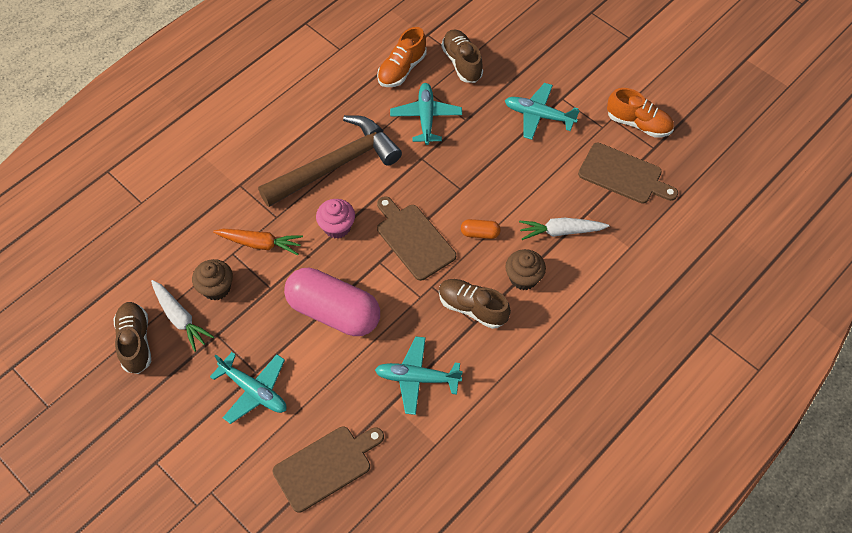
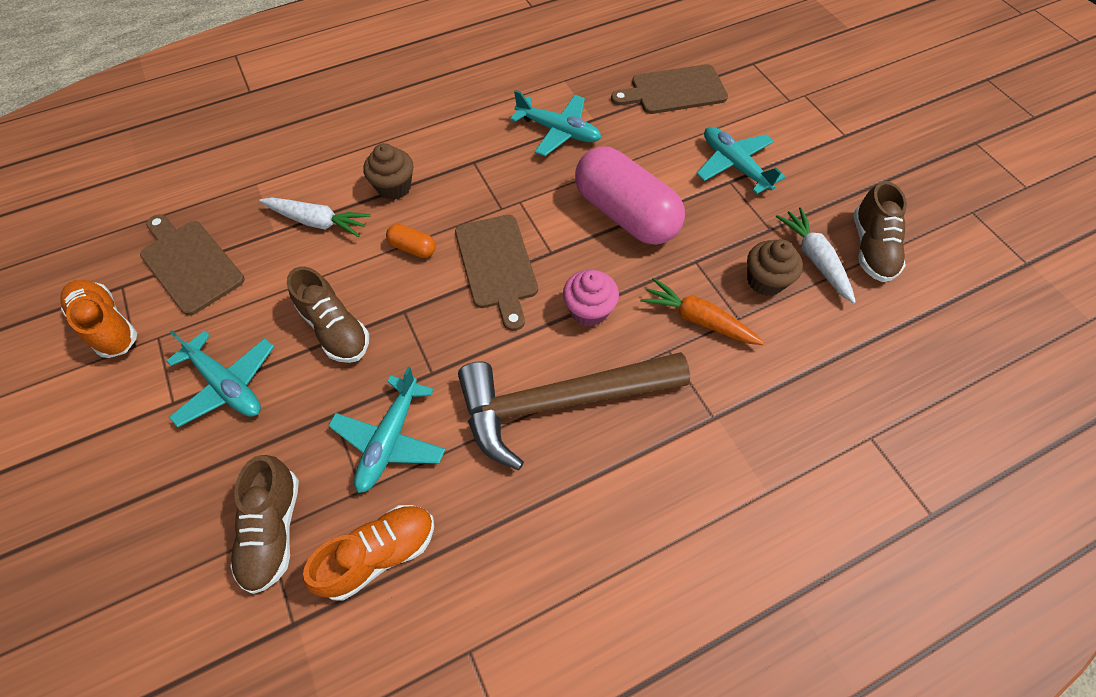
camera: 160 degrees left, 0 degrees up
brown shoe [439,279,511,329] -> brown shoe moved to [287,266,369,363]

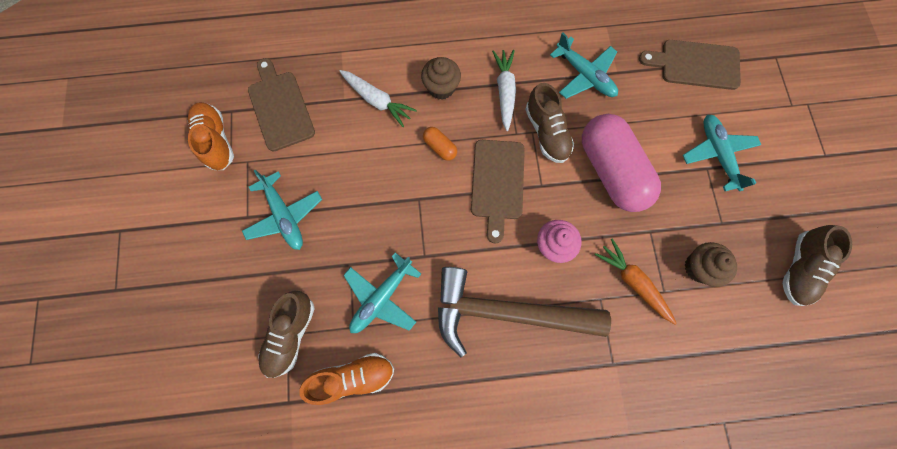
camera: 20 degrees right, 15 degrees up
brown shoe [287,266,369,363] -> brown shoe moved to [525,83,574,163]
white carrot [776,207,856,303] -> white carrot moved to [492,50,516,131]

